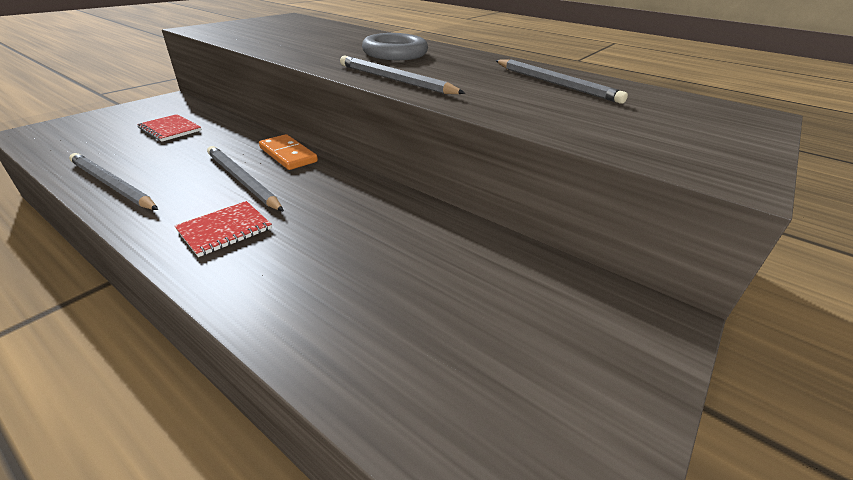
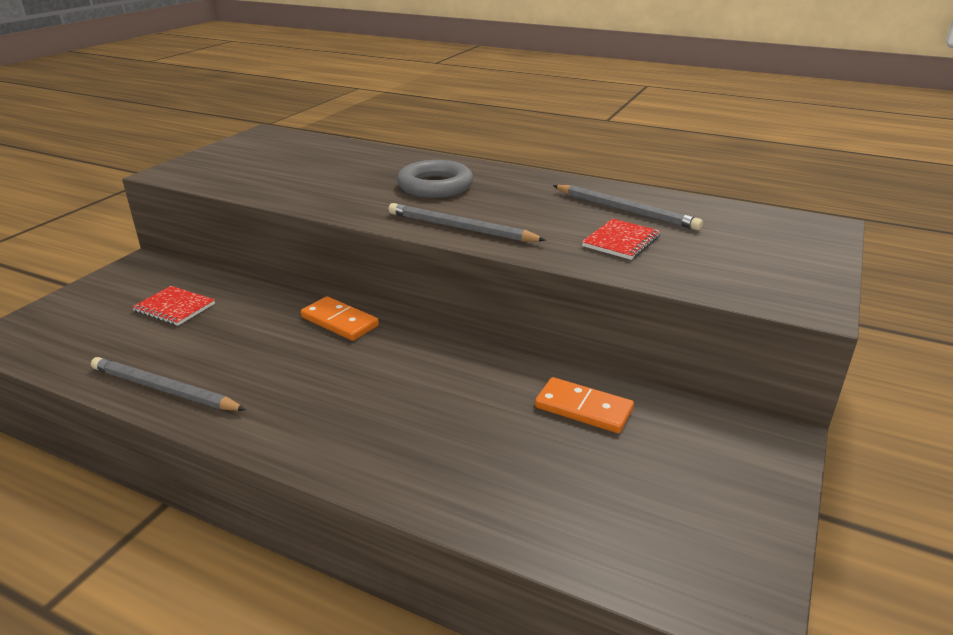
camera: 10 degrees left, 5 degrees down
red notebook [175,201,272,257] -> red notebook moved to [582,219,661,260]
grey pencil [207,146,284,212] -> none
none -> orange domino [535,377,634,433]

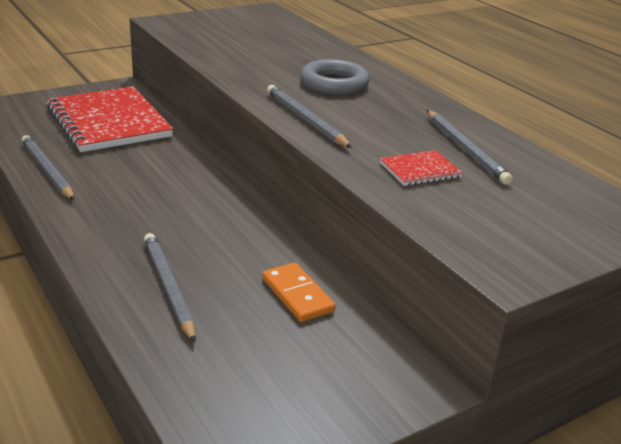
camera: 30 degrees right, 0 degrees up
red notebook [132,286,215,326] -> red notebook [46,87,173,152], size x2.36
orange domino [301,296,379,341] -> none
none -> grey pencil [144,233,196,342]

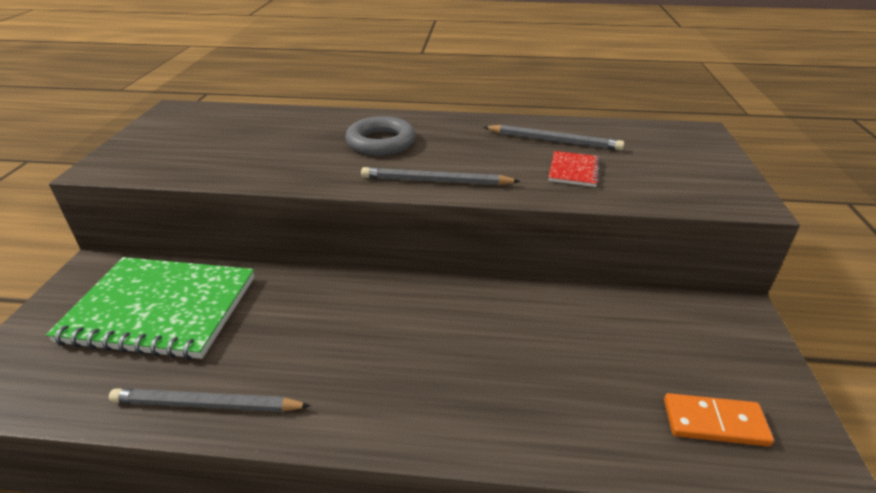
camera: 50 degrees left, 5 degrees up
red notebook [46,87,173,152] -> green notebook [46,257,254,360]
grey pencil [144,233,196,342] -> none
orange domino [262,262,336,322] -> orange domino moved to [664,393,774,447]

